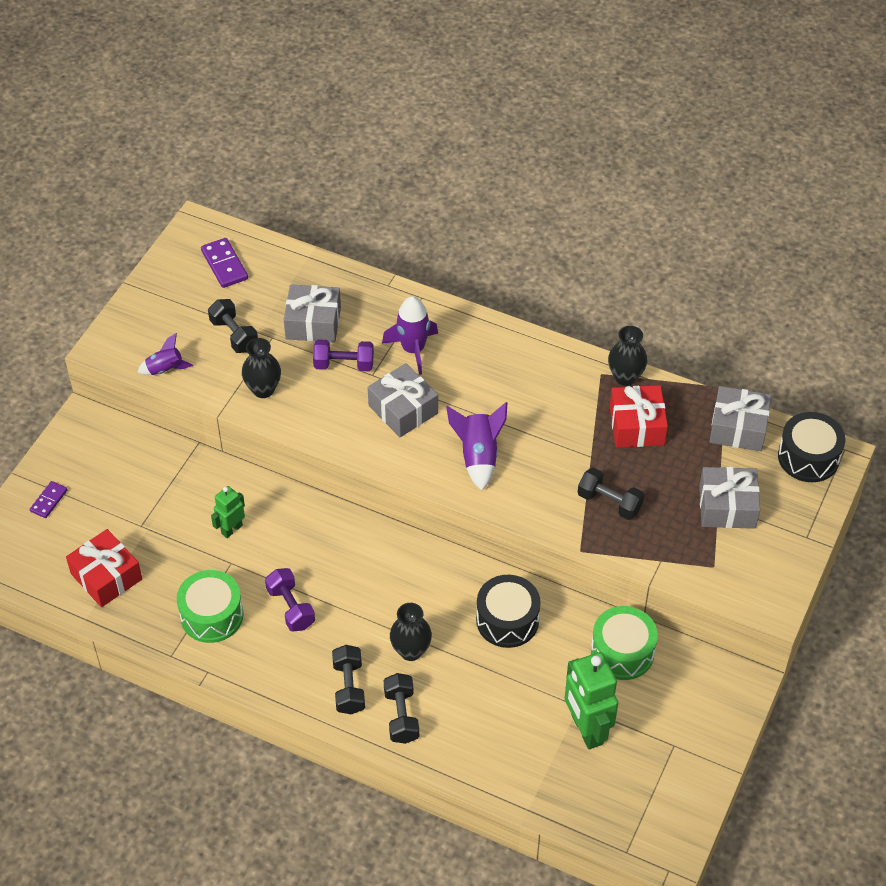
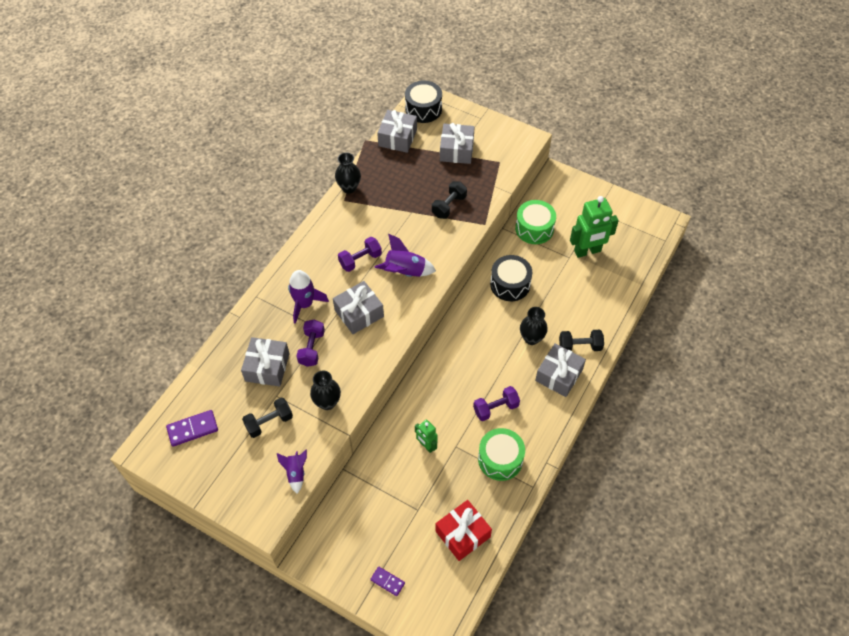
camera: 85 degrees left, 5 degrees up
black dumbbell [332,645,365,714] -> grey gift [535,343,586,397]
red gift [610,385,668,448] -> none
none -> purple dumbbell [338,237,382,272]

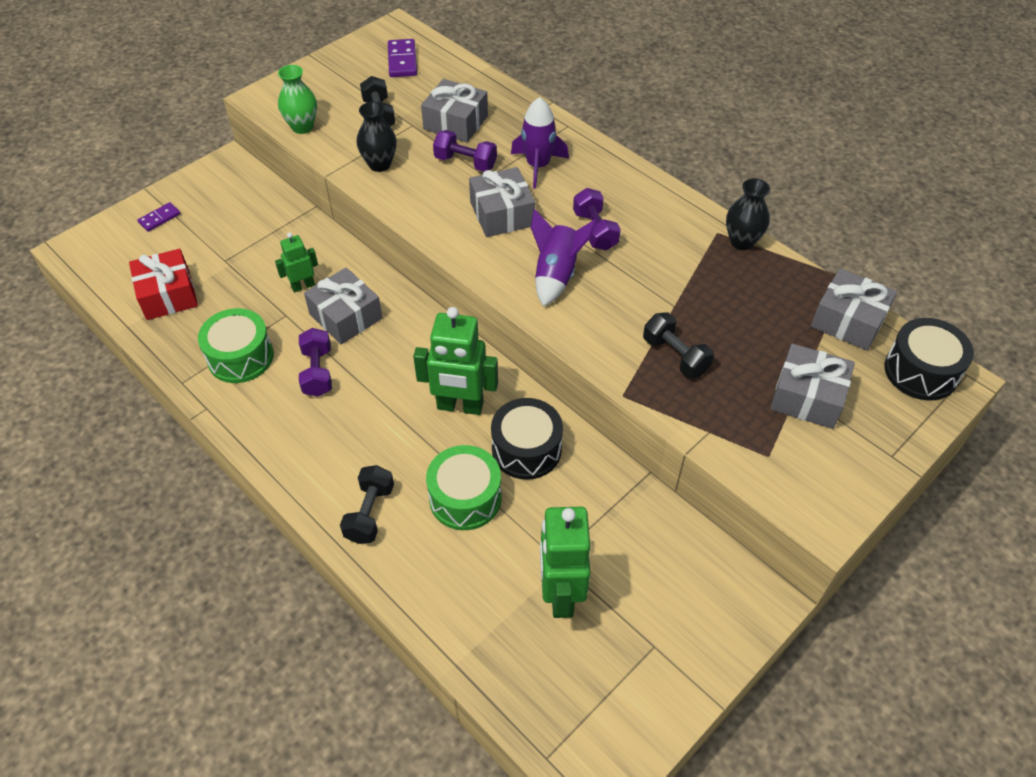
camera: 105 degrees right, 5 degrees down
purple rocket [277,450,307,493] -> green vase [278,65,317,134]
green drum [515,200,556,244] -> green drum moved to [426,445,501,530]
black vase [520,307,548,345] -> none
grey gift [535,343,586,397] -> grey gift moved to [304,267,382,345]
none -> green robot [413,307,498,415]

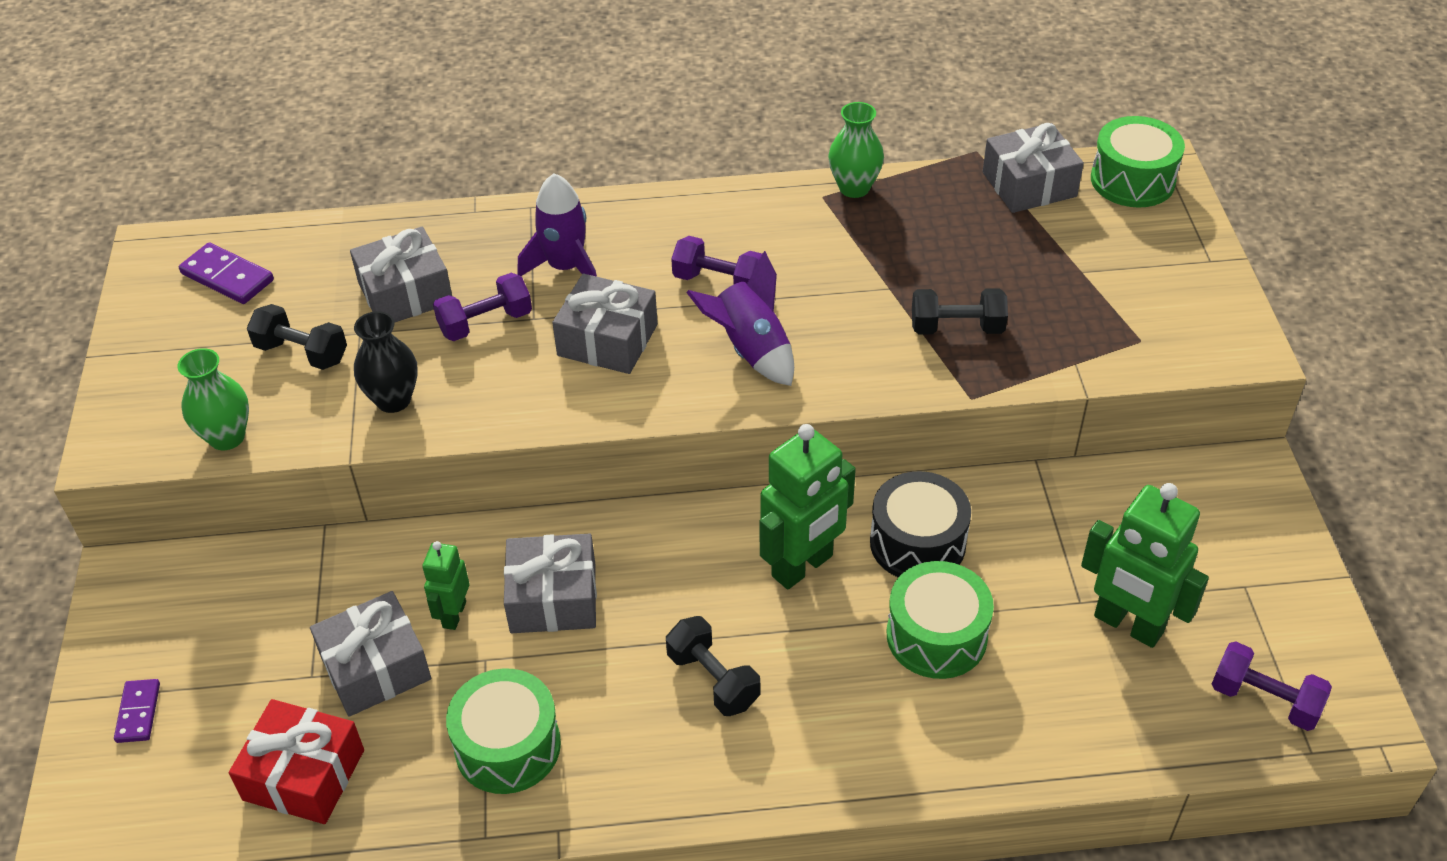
camera: 50 degrees left, 5 degrees down
purple dumbbell [299,328,332,397] -> purple dumbbell moved to [1212,641,1332,731]
black dumbbell [340,465,394,544] -> black dumbbell moved to [666,616,760,716]
black vase [726,178,770,250] -> green vase [828,102,884,198]
grey gift [770,343,855,429] -> grey gift moved to [310,591,431,717]
black drum [884,318,974,401] -> green drum [1091,116,1185,207]

